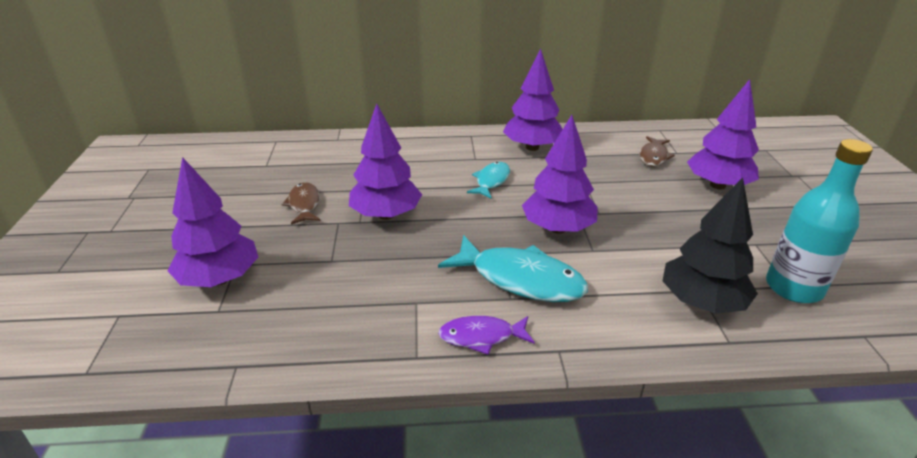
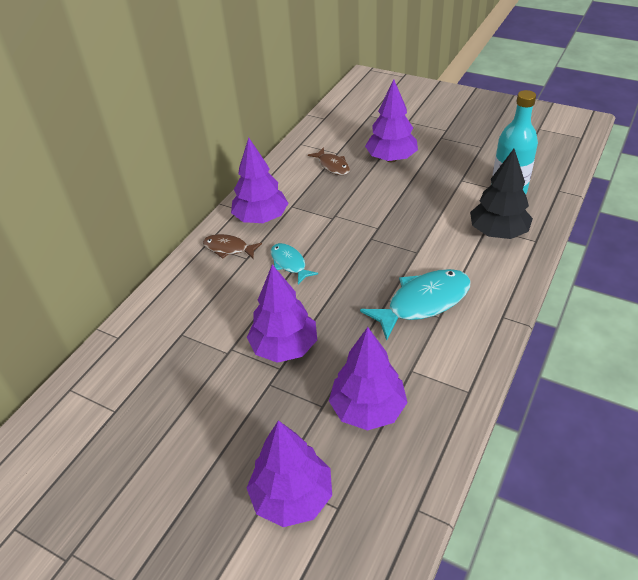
camera: 55 degrees left, 10 degrees up
brown fish [281,182,320,225] -> brown fish moved to [203,234,262,259]
purple fish [438,316,535,355] -> none
purple tree [522,115,598,234] -> purple tree moved to [329,327,408,431]

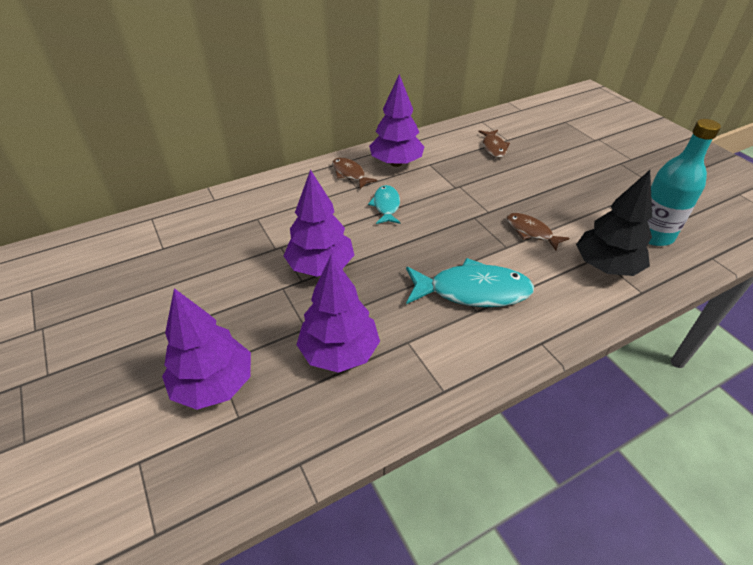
camera: 30 degrees right, 0 degrees up
purple tree [365,79,418,162] -> none
none -> brown fish [506,213,569,251]

